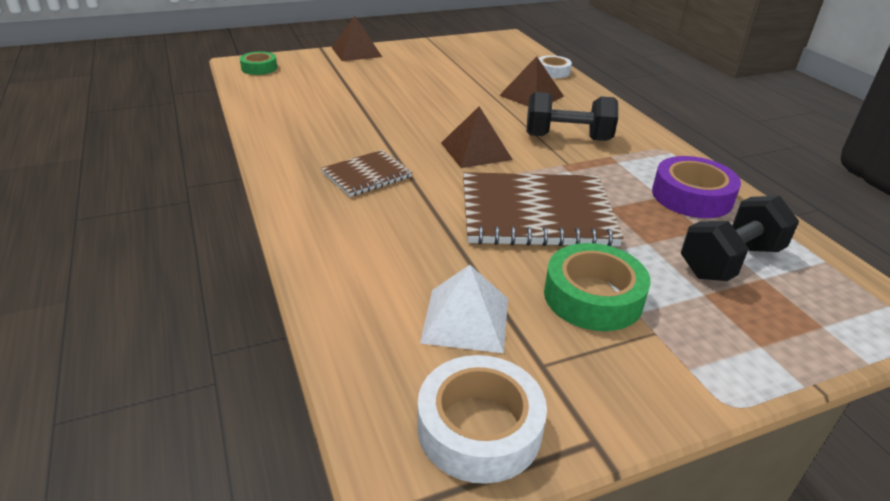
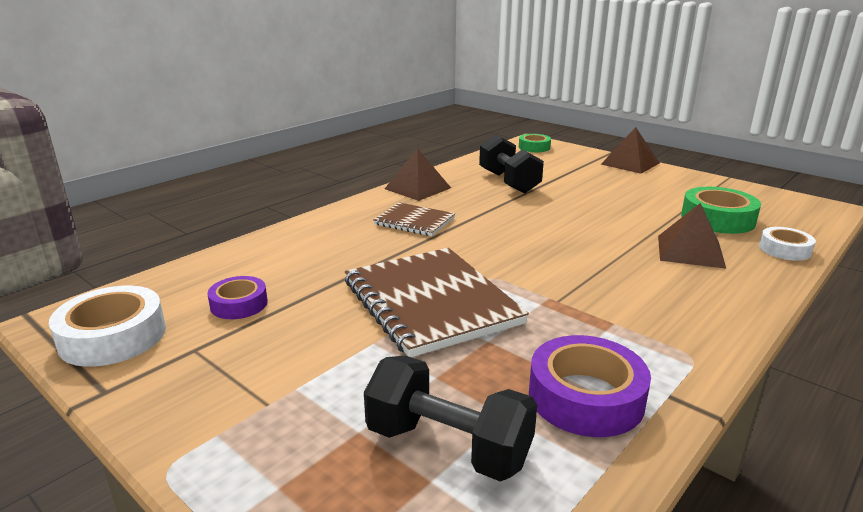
camera: 65 degrees right, 10 degrees down
white pyramid [420,265,508,353] -> purple tape [207,276,268,319]
brown pyramid [441,106,513,168] -> brown pyramid moved to [385,148,451,201]
black dumbbell [526,92,618,141] -> black dumbbell moved to [479,135,544,193]
green tape [544,243,651,331] -> green tape moved to [681,187,761,234]

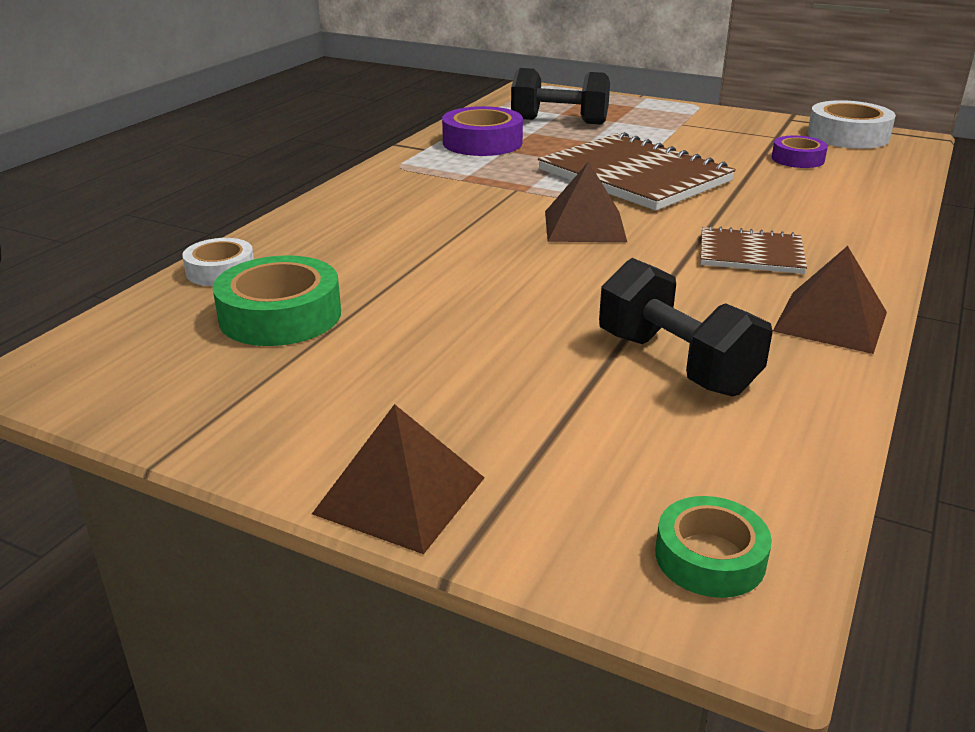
camera: 165 degrees right, 5 degrees up
brown pyramid [658,203,726,269] -> brown pyramid moved to [545,161,627,242]

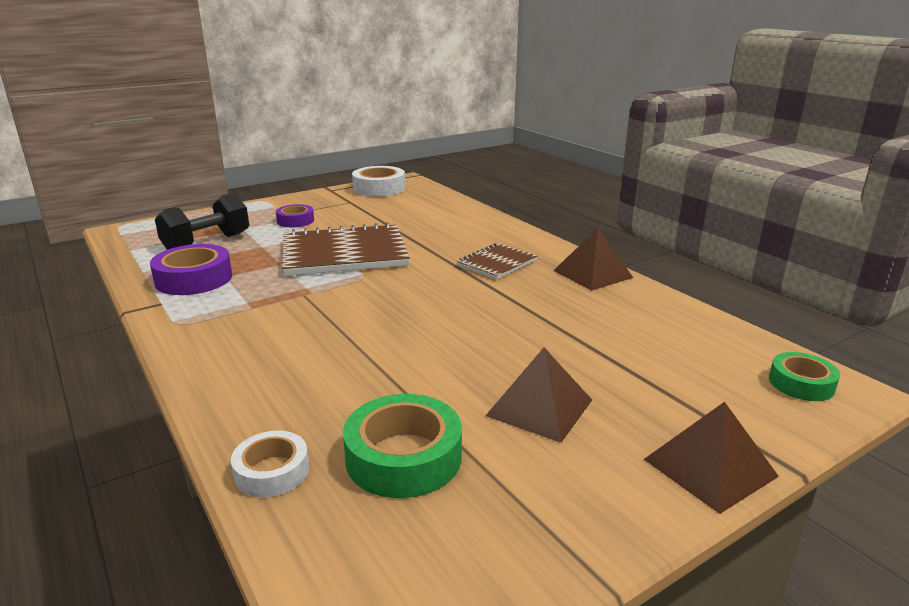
camera: 60 degrees left, 5 degrees down
brown pyramid [545,161,627,242] -> brown pyramid moved to [485,348,592,443]
black dumbbell [599,258,773,397] -> none
purple tape [772,136,828,168] -> purple tape moved to [276,204,314,227]

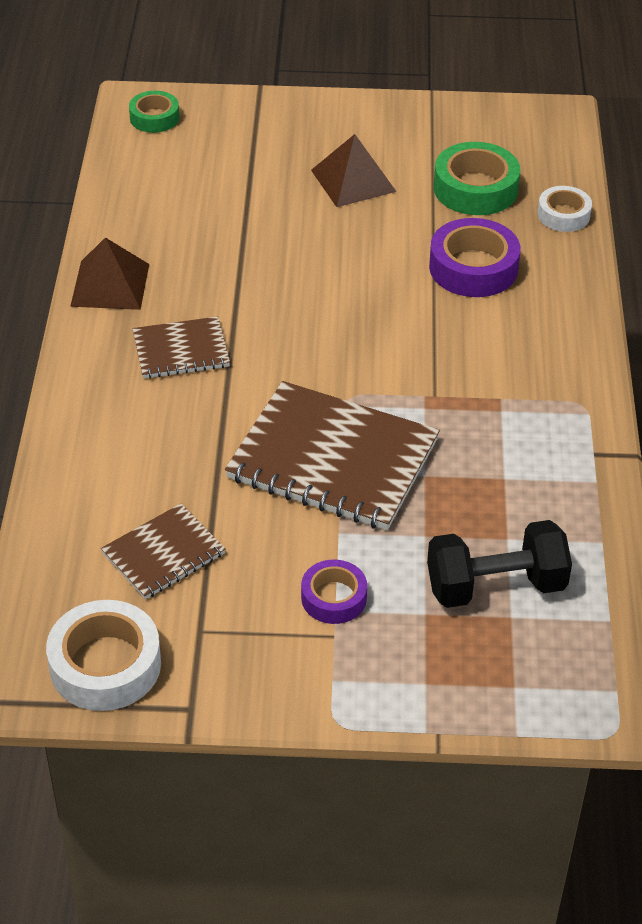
camera: 145 degrees left, 20 degrees up
purple tape [150,244,232,295] -> purple tape moved to [429,218,521,297]
brown pyramid [644,402,779,514] -> none
none -> brown notebook [101,504,226,599]

